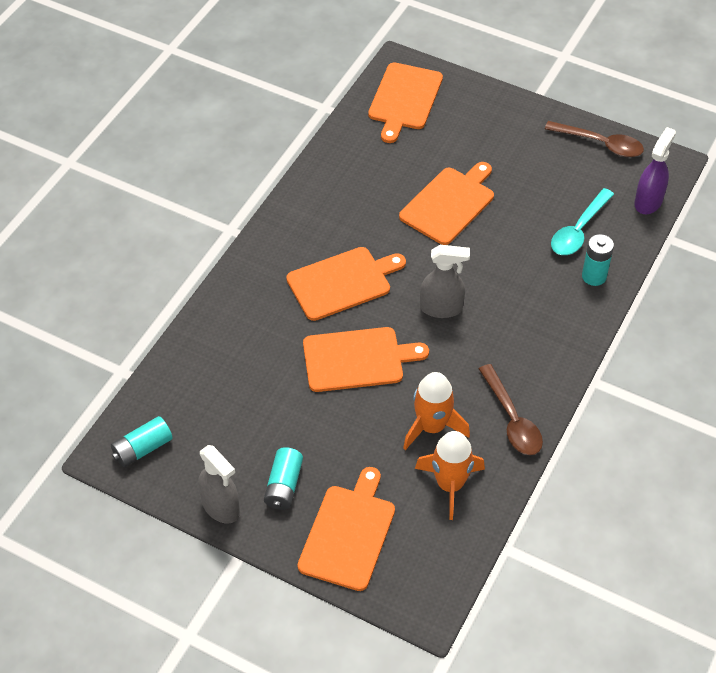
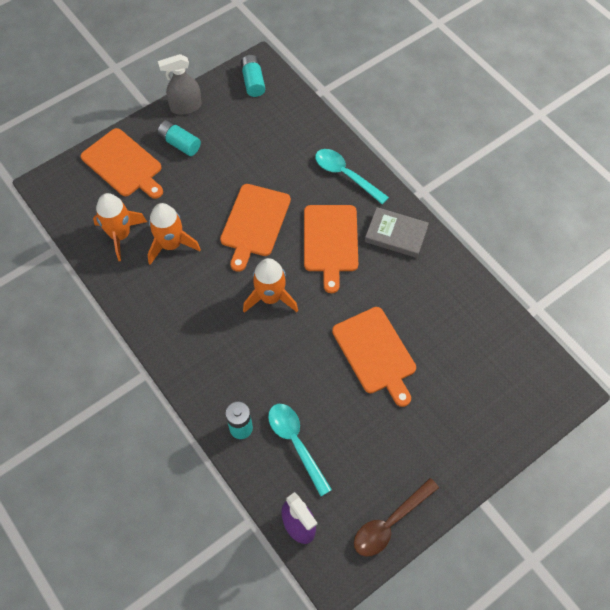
camera: 115 degrees right, 10 degrees up
orange cutting board [368,63,443,143] -> none
grey spray bottle [420,245,470,318] -> orange rocket [243,258,298,313]
brown spoon [479,364,543,455] -> none
none -> turquoise spoon [315,149,389,204]
none -> grey book [365,207,429,258]

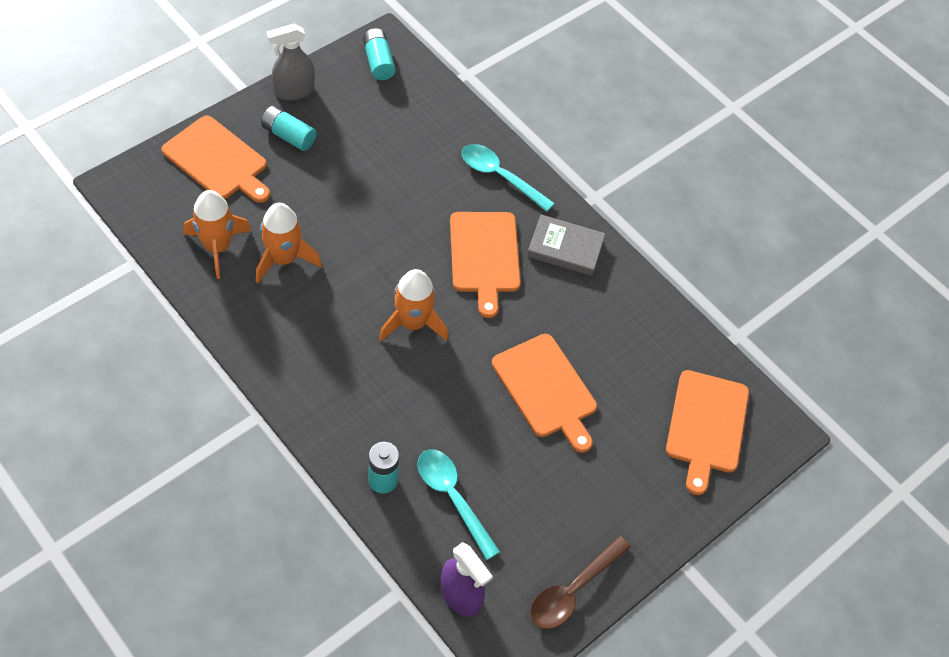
camera: 10 degrees left, 5 degrees down
orange cutting board [220,184,291,272] -> orange cutting board moved to [666,370,749,495]

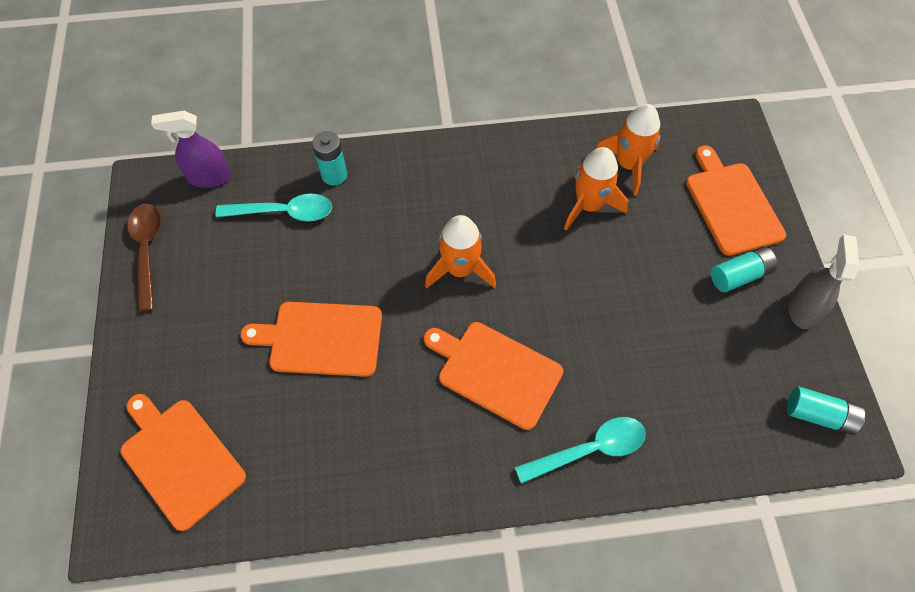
camera: 130 degrees right, 5 degrees up
orange cutting board [162,116,270,203] -> orange cutting board turned 90 degrees clockwise [686,146,786,256]
grey book [527,214,605,276] -> none

